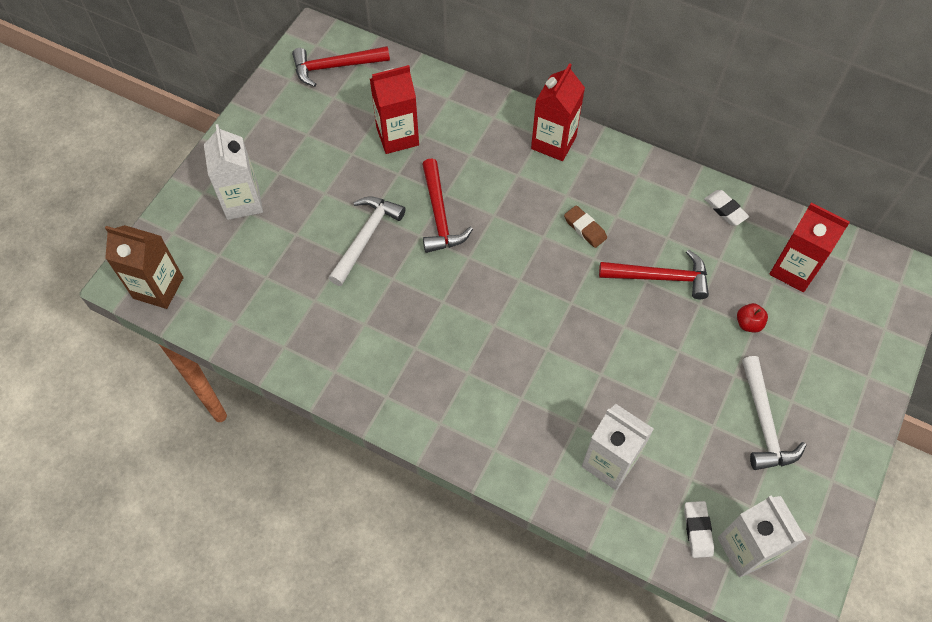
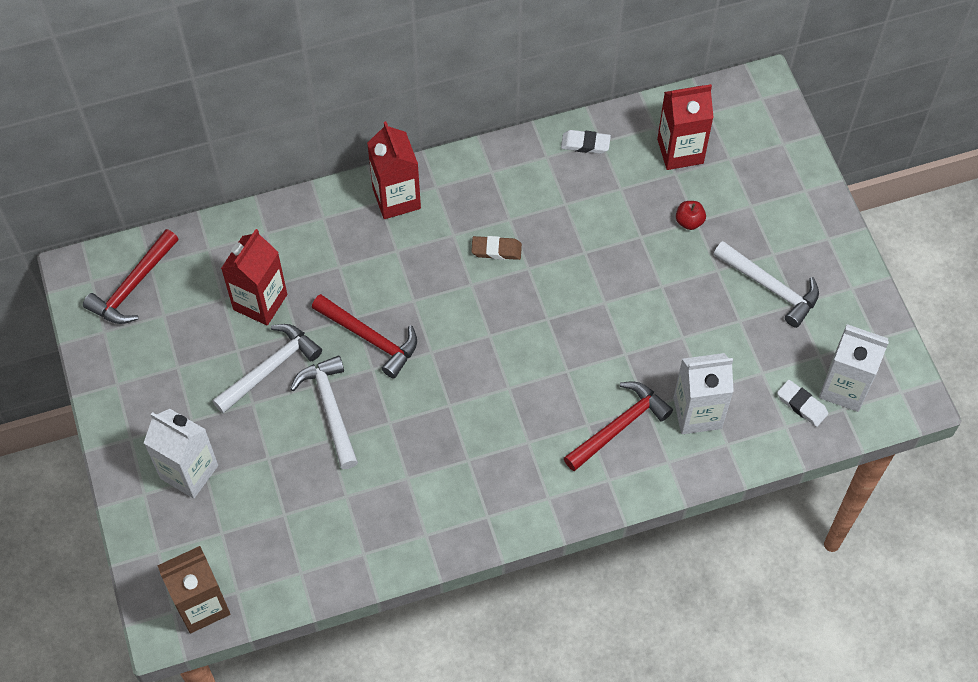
camera: 45 degrees left, 0 degrees up
red hammer [599,249,709,299] -> red hammer moved to [564,382,673,471]
none -> white hammer [212,324,322,414]

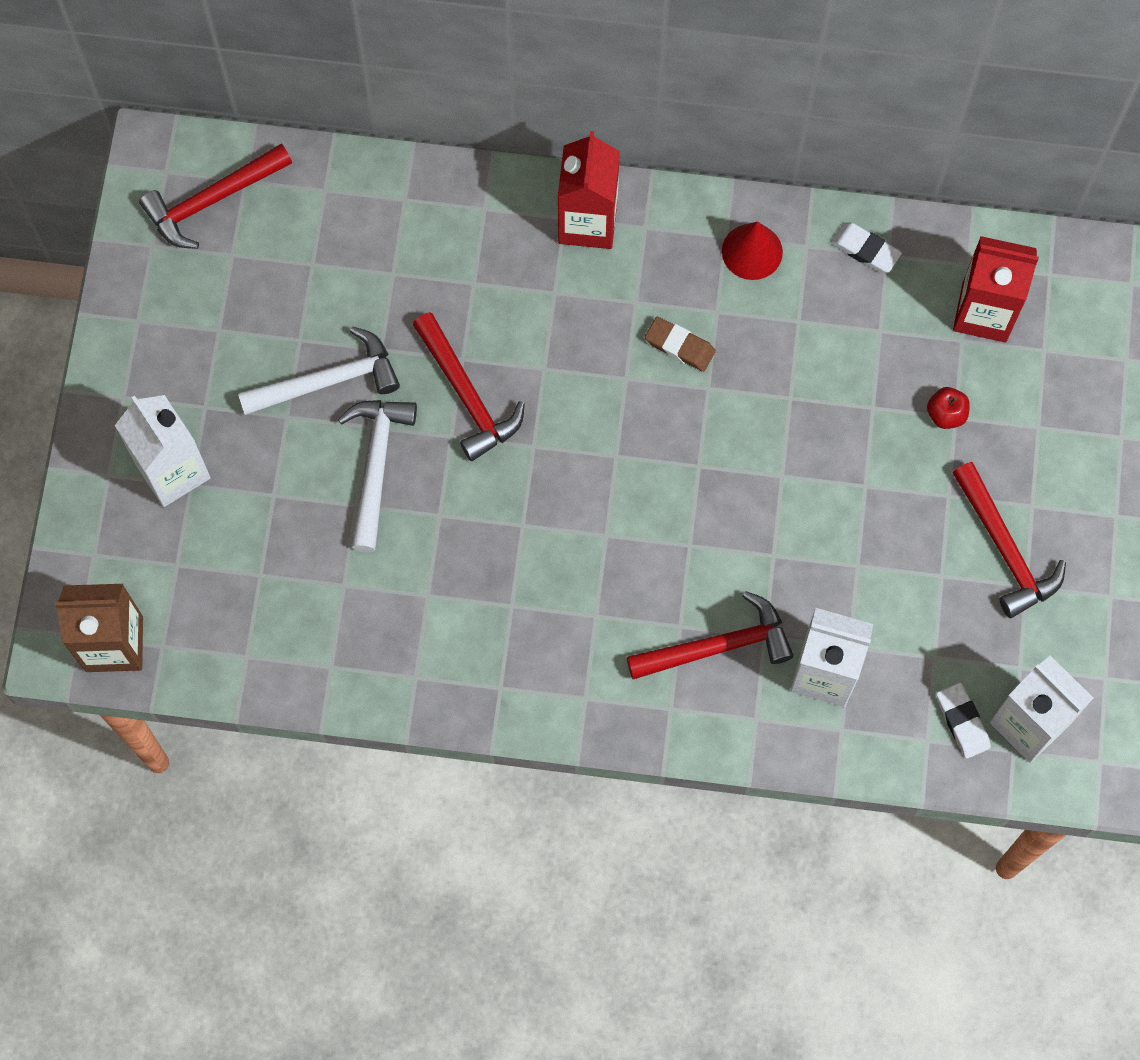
camera: 25 degrees right, 10 degrees up
red carton [221,229,287,325] -> none
white hammer [714,241,819,328] -> red hammer [953,462,1066,618]
none -> red cone [722,221,783,280]

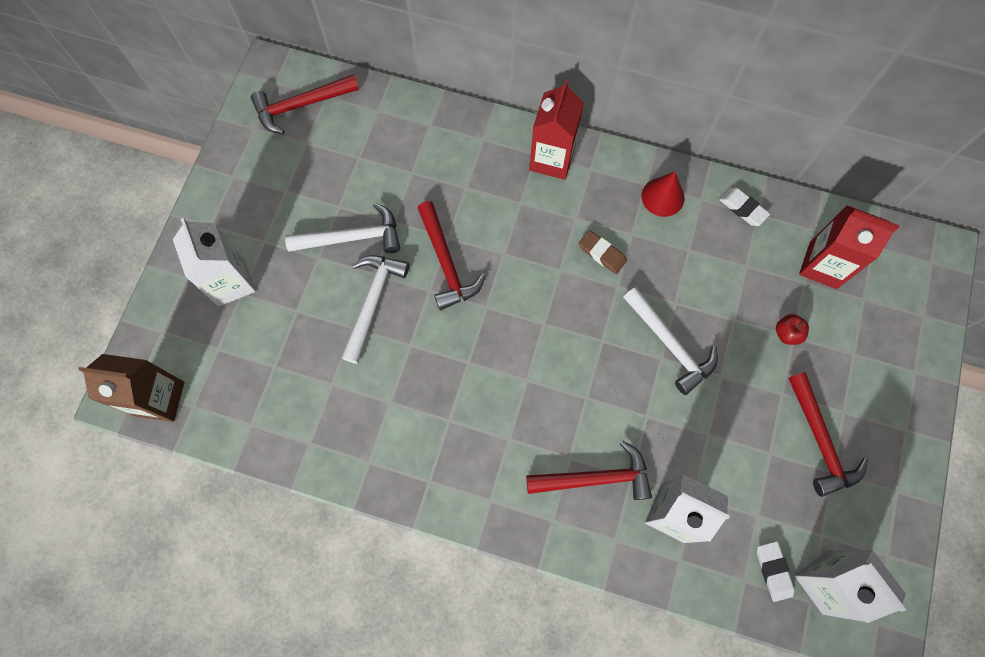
camera: 10 degrees right, 0 degrees up
none -> white hammer [623,287,718,395]

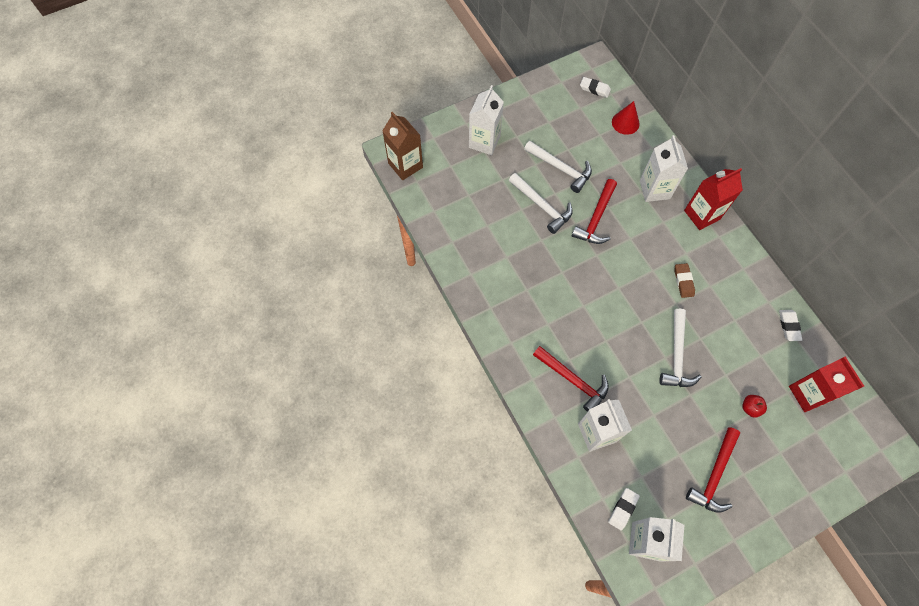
camera: 45 degrees right, 5 degrees down
red hammer [251,74,359,134] -> white eraser [580,77,611,98]
white hammer [342,255,409,364] -> white hammer turned 75 degrees clockwise [509,173,573,234]
red cone [642,172,684,217] -> red cone moved to [612,101,640,135]
none -> white carton [640,135,688,202]

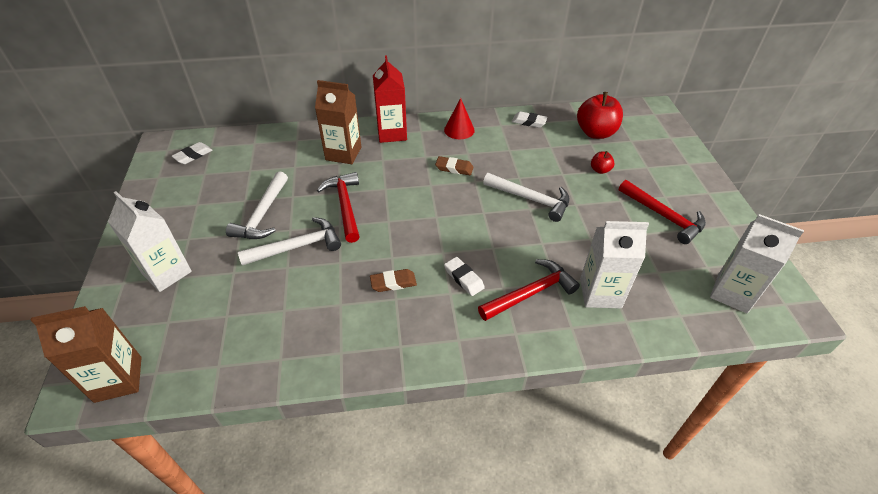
camera: 70 degrees left, 20 degrees down
white hammer [524,141,592,193] -> white hammer turned 135 degrees clockwise [226,171,288,239]
red hammer [572,179,617,244] -> red hammer turned 150 degrees counterclockwise [317,172,360,243]
white eraser [608,488,640,531] -> white eraser moved to [444,257,485,296]
red cone [612,101,640,135] -> red cone moved to [444,98,475,139]
white carton [640,135,688,202] -> brown carton [315,80,361,164]
red carton [789,357,864,412] -> red apple [577,92,623,139]
none -> brown eraser [370,269,417,292]

